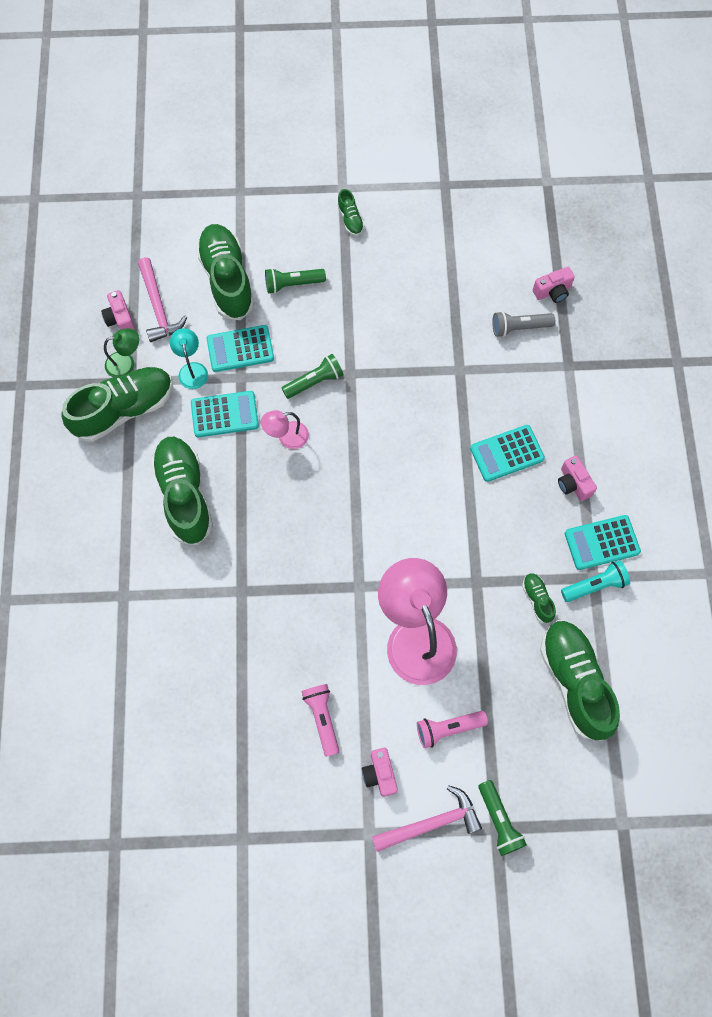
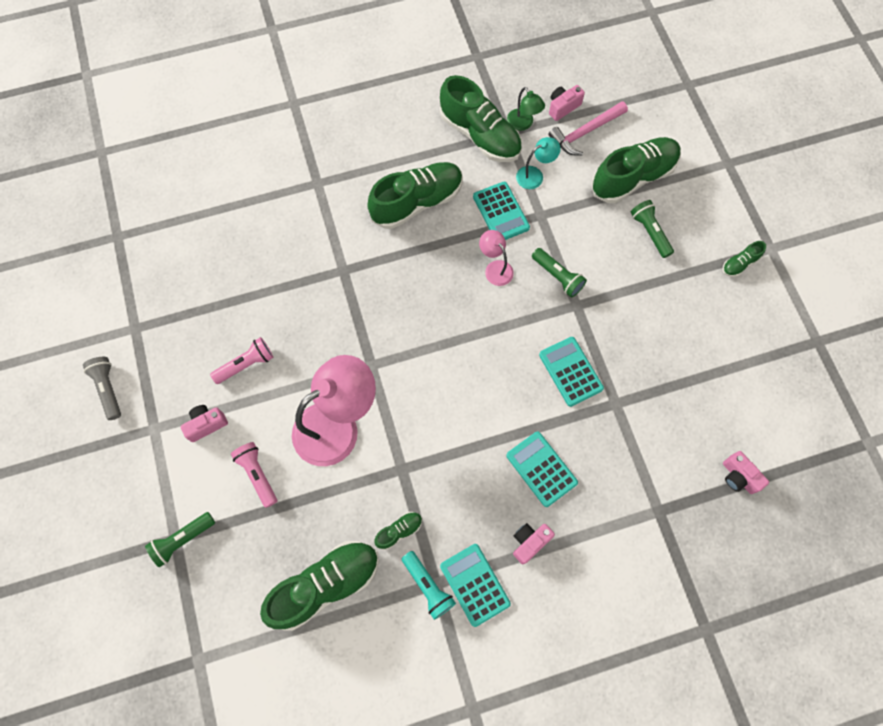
camera: 75 degrees right, 0 degrees up
turquoise calculator [206,325,274,372] -> turquoise calculator moved to [539,337,604,407]
pink hammer [372,785,482,852] -> none
grey flashlight [492,311,555,337] -> grey flashlight moved to [83,357,121,420]

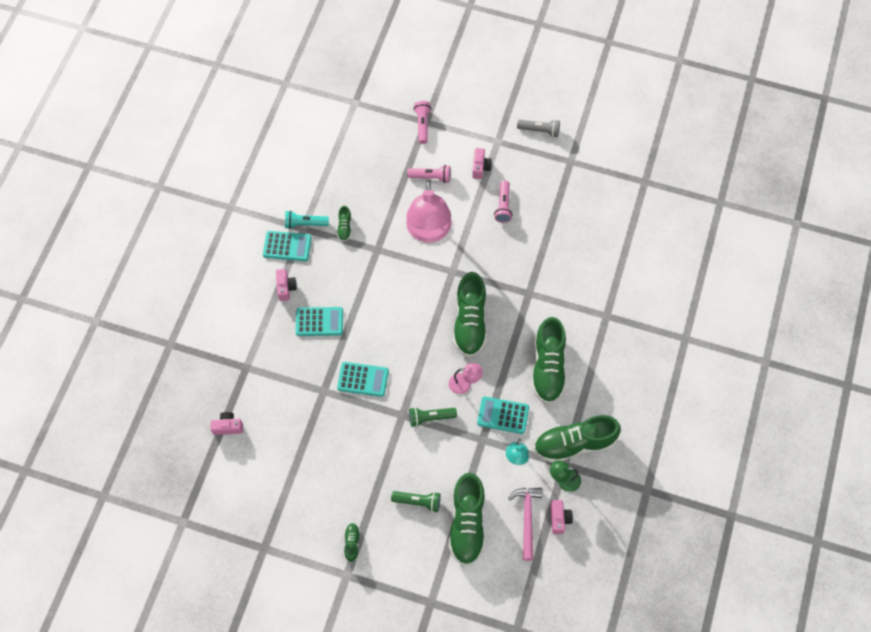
camera: 125 degrees right, 5 degrees down
green flashlight [145,512,215,567] -> pink flashlight [414,101,431,144]
green shoe [260,541,379,631] -> green shoe moved to [453,272,487,357]

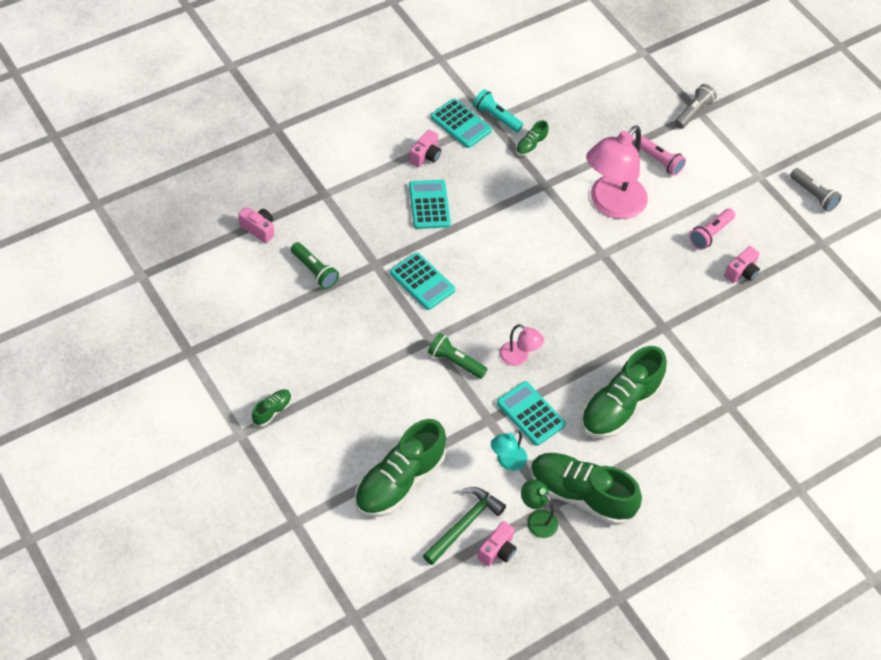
camera: 35 degrees right, 10 degrees down
turquoise calculator [296,307,343,336] -> turquoise calculator turned 135 degrees counterclockwise [409,180,451,229]
green flashlight [391,491,441,512] -> green flashlight moved to [291,242,339,289]
pink flashlight [414,101,431,144] -> grey flashlight [675,84,717,129]
green shoe [453,272,487,357] -> none
pink camera [472,148,492,179] -> pink camera moved to [724,246,760,283]
pink hammer [508,488,543,561] -> green hammer [423,487,506,565]

